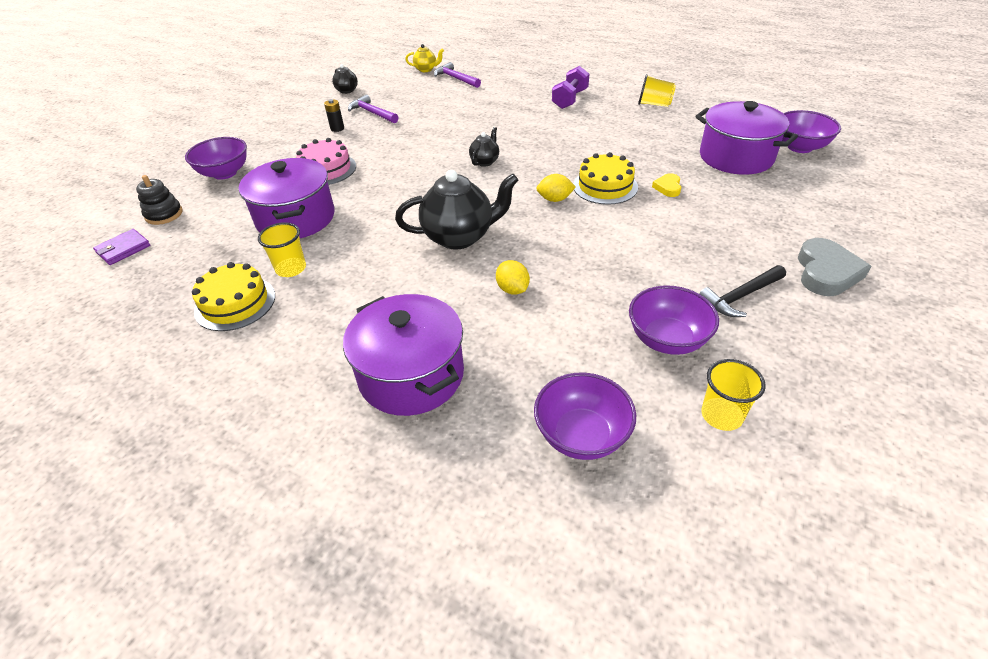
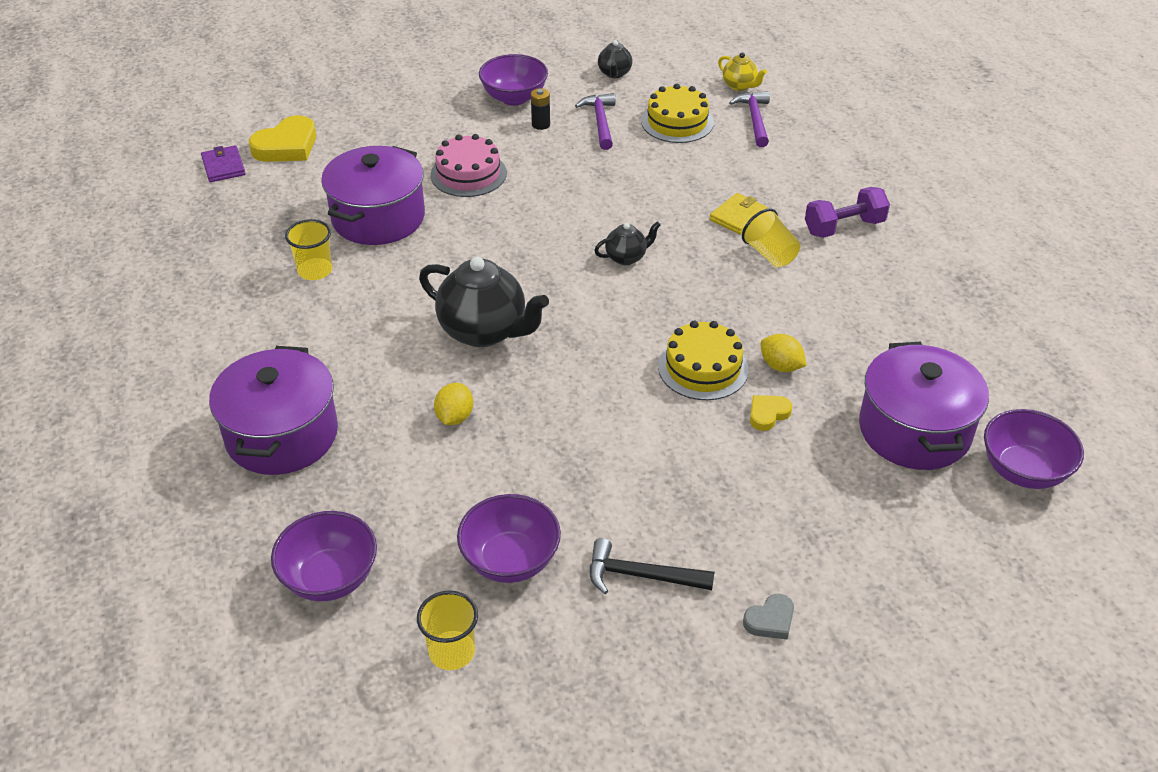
camera: 40 degrees right, 0 degrees up
purple wallet [93,229,150,265] -> purple wallet turned 75 degrees clockwise [201,145,246,182]
black stacking toy [136,175,183,225] -> yellow heart [249,115,316,162]
purple bowl [185,137,247,180] -> purple bowl moved to [479,54,548,106]
yellow cake [192,262,275,331] -> yellow cake moved to [641,84,714,143]
yellow lemon [536,174,576,202] -> yellow lemon moved to [761,334,807,372]
yellow cup [638,74,676,107] -> yellow cup moved to [742,208,800,267]
grey heart [798,238,872,296] -> grey heart [743,594,794,640], size x0.54
none -> yellow wallet [710,193,767,234]

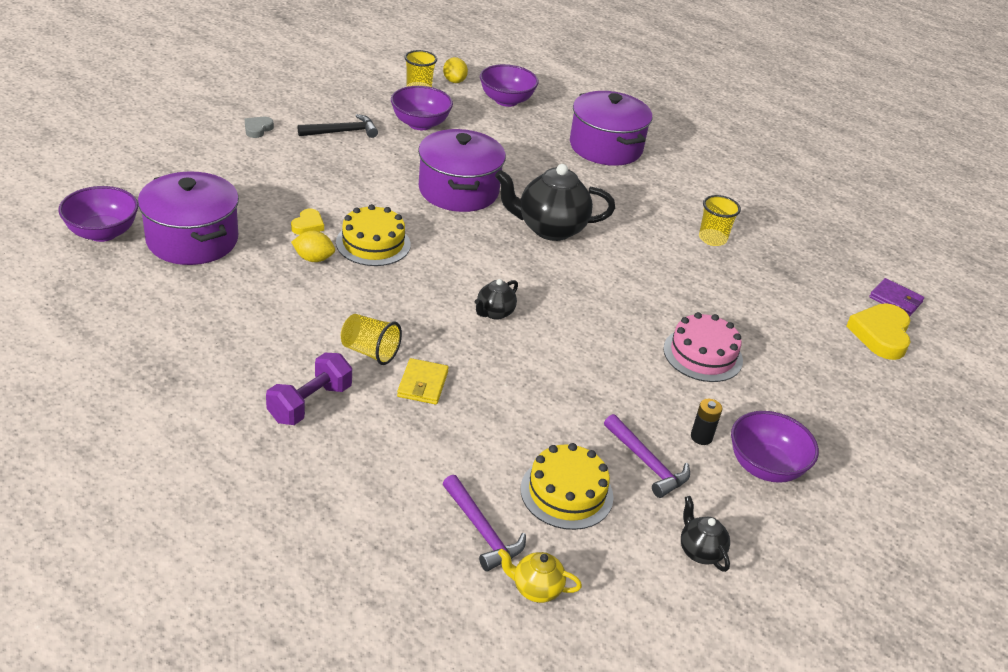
camera: 145 degrees right, 5 degrees down
purple pot [321,146,425,245] -> purple pot moved to [418,129,506,212]
yellow lemon [434,383,473,425] -> yellow lemon moved to [443,57,468,83]

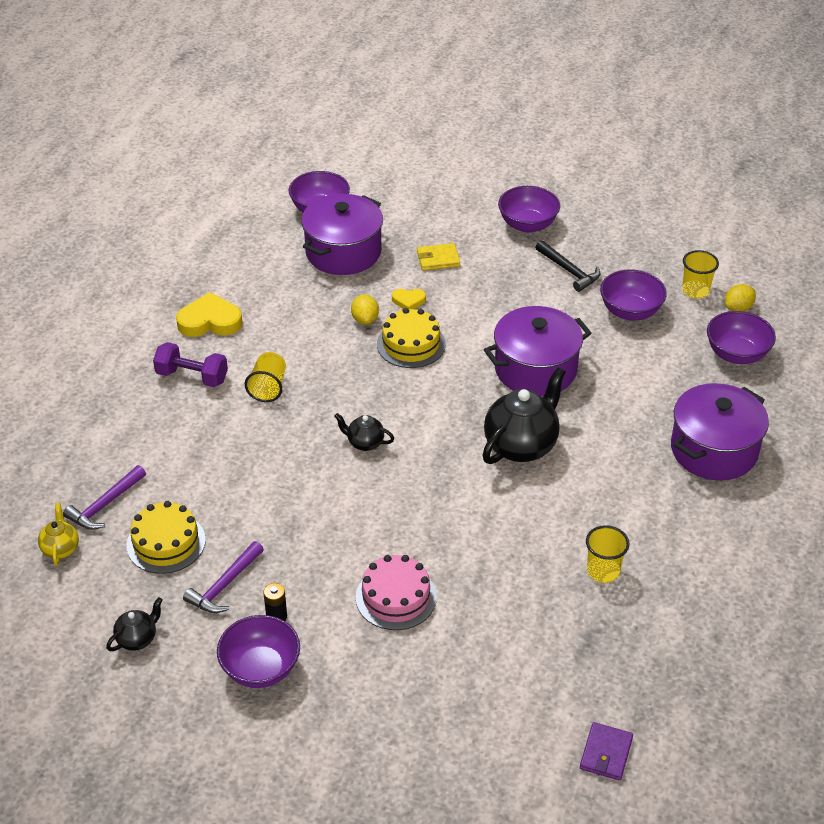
camera: 75 degrees right, 5 degrees up
grey heart [245,117,274,138] -> purple bowl [498,186,560,233]
yellow wallet [397,358,449,405] -> yellow wallet moved to [417,243,460,271]
black teapot [495,164,615,241] -> black teapot turned 60 degrees clockwise [482,367,566,464]
yellow heart [847,303,911,360] -> yellow heart moved to [176,292,242,337]

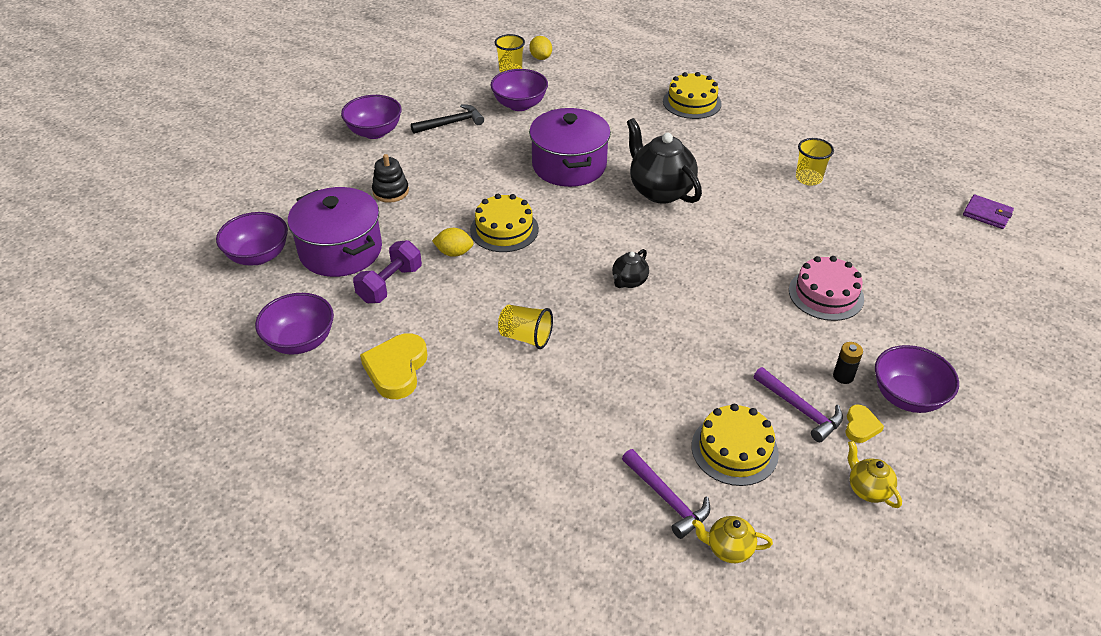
camera: 75 degrees left, 0 degrees up
black teapot [106,597,163,651] -> yellow teapot [848,441,902,508]
purple dumbbell [153,342,228,387] -> purple dumbbell moved to [353,240,422,303]
yellow heart [392,289,426,309] -> yellow heart moved to [845,404,884,443]
yellow wallet [417,243,460,271] -> black stacking toy [372,154,409,203]
purple pot [671,383,769,481] -> yellow cake [663,72,722,119]
purple bowl [707,311,776,364] -> purple bowl moved to [255,293,334,355]

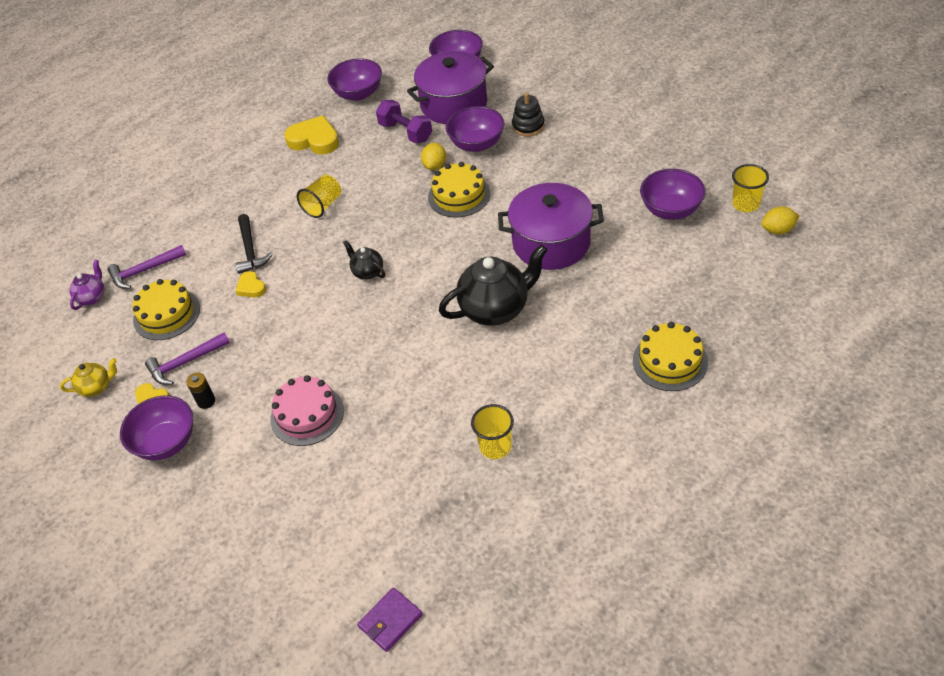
camera: 105 degrees right, 5 degrees up
purple bowl [341,95,402,139] -> purple bowl moved to [446,106,504,152]
black hammer [411,104,484,134] -> black hammer moved to [235,214,272,274]
yellow teapot [692,516,773,563] -> purple teapot [70,260,104,310]
none -> yellow heart [236,271,266,297]

